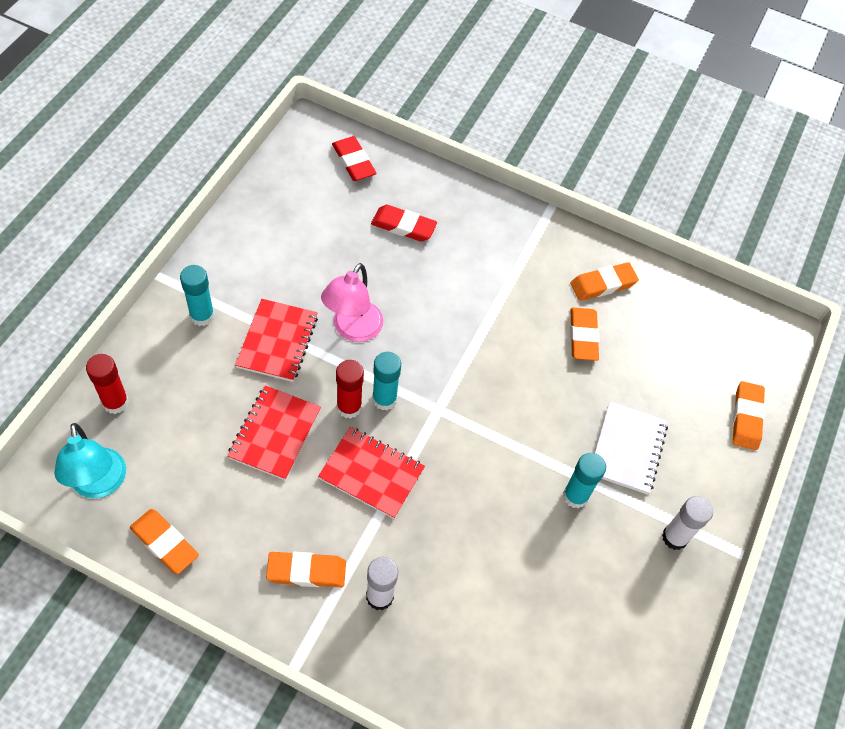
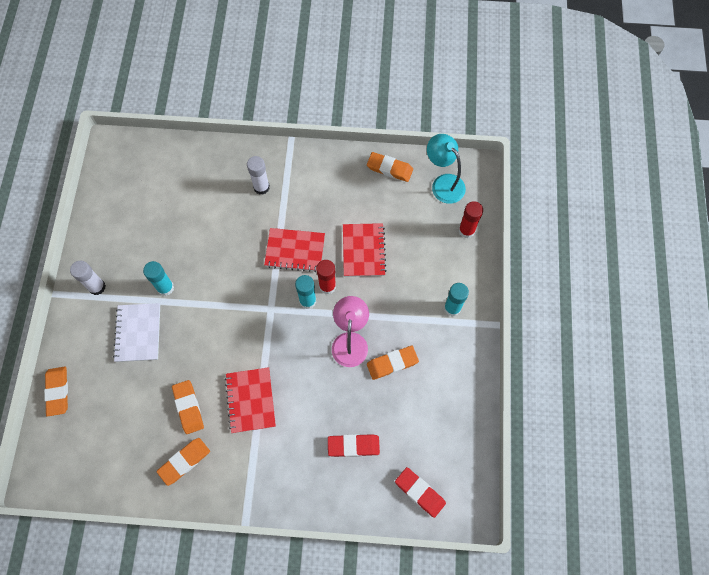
camera: 165 degrees right, 10 degrees up
red notebook [235,299,318,382] -> red notebook moved to [225,367,276,433]
orange eraser [266,552,346,587] -> orange eraser moved to [367,346,419,380]

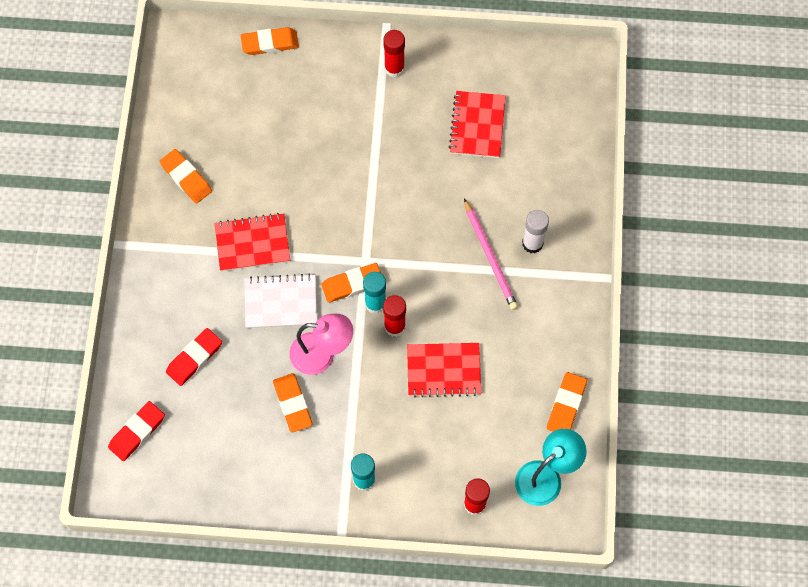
camera: 90 degrees right, 0 degrees up
white glue stick [70,261,106,295] -> red glue stick [383,30,405,77]
white notebook [113,303,160,362] -> white notebook moved to [245,274,317,328]
turquoise glue stick [143,261,174,296] -> none
orange eraser [172,380,204,434] -> orange eraser moved to [321,263,381,303]
red notebook [264,228,325,272] -> red notebook moved to [449,91,506,158]
red eraser [328,434,380,457] -> red eraser turned 45 degrees clockwise [166,328,222,386]
none -> pink pencil [464,198,518,310]

